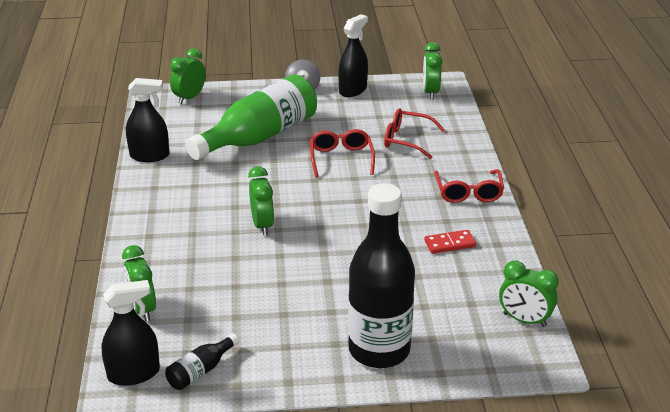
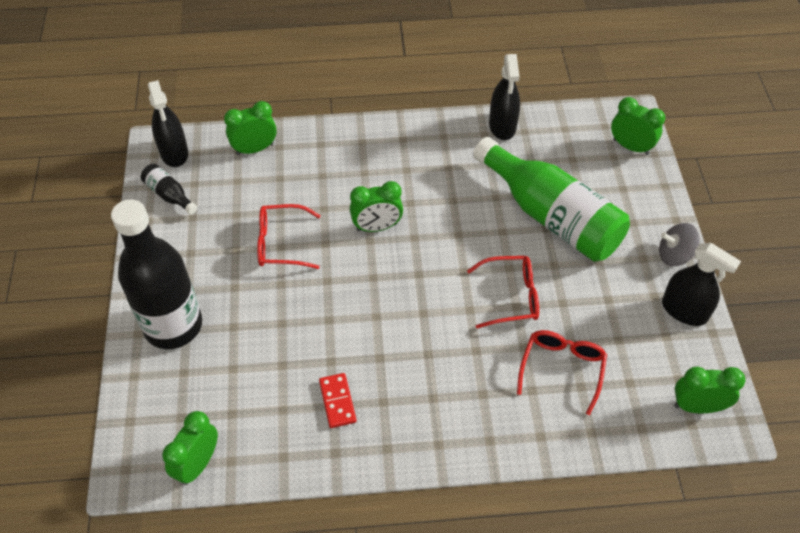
camera: 90 degrees right, 20 degrees up
red glasses [434,169,504,203] -> red glasses moved to [257,204,321,269]

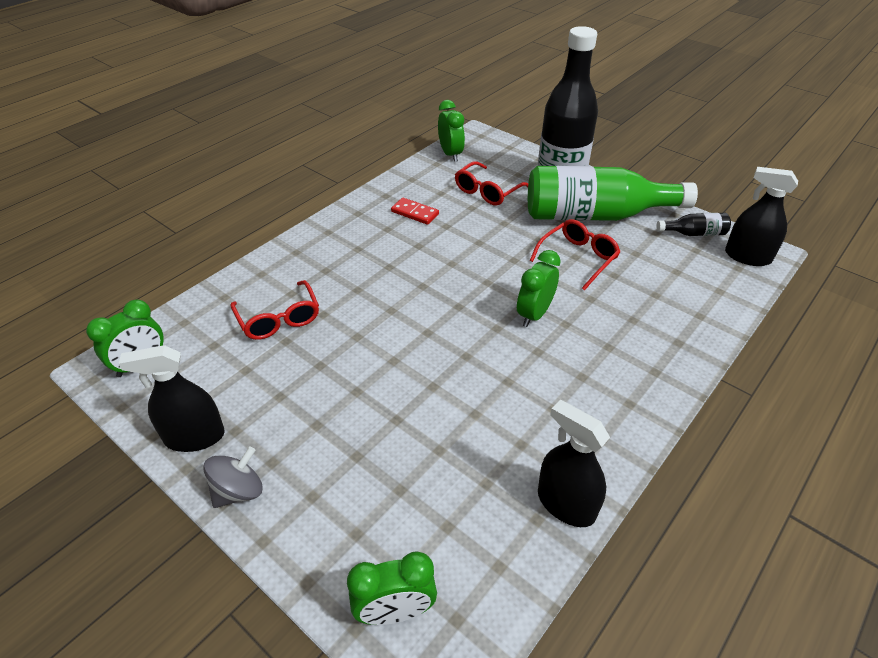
camera: 135 degrees right, 10 degrees down
green clock [224,101,277,155] -> none
red glasses [467,256,539,328] -> red glasses moved to [455,161,528,205]
green bottle [473,137,630,262] -> green bottle moved to [528,166,698,221]

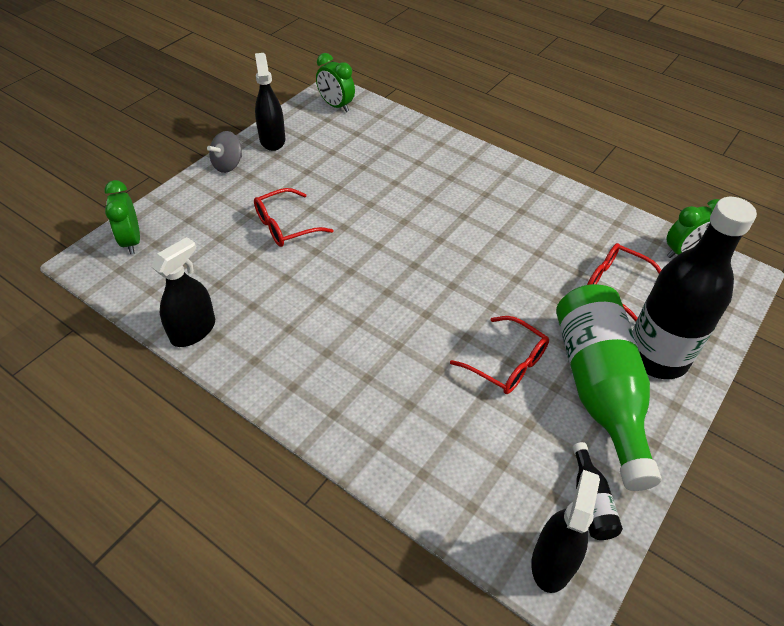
camera: 85 degrees right, 5 degrees up
grey spinning top [203,446,263,508] -> grey spinning top turned 90 degrees clockwise [207,131,242,173]
red glasses [231,280,319,340] -> red glasses moved to [254,188,333,247]
red domino [391,198,439,225] -> none
green clock [517,250,561,327] -> none

